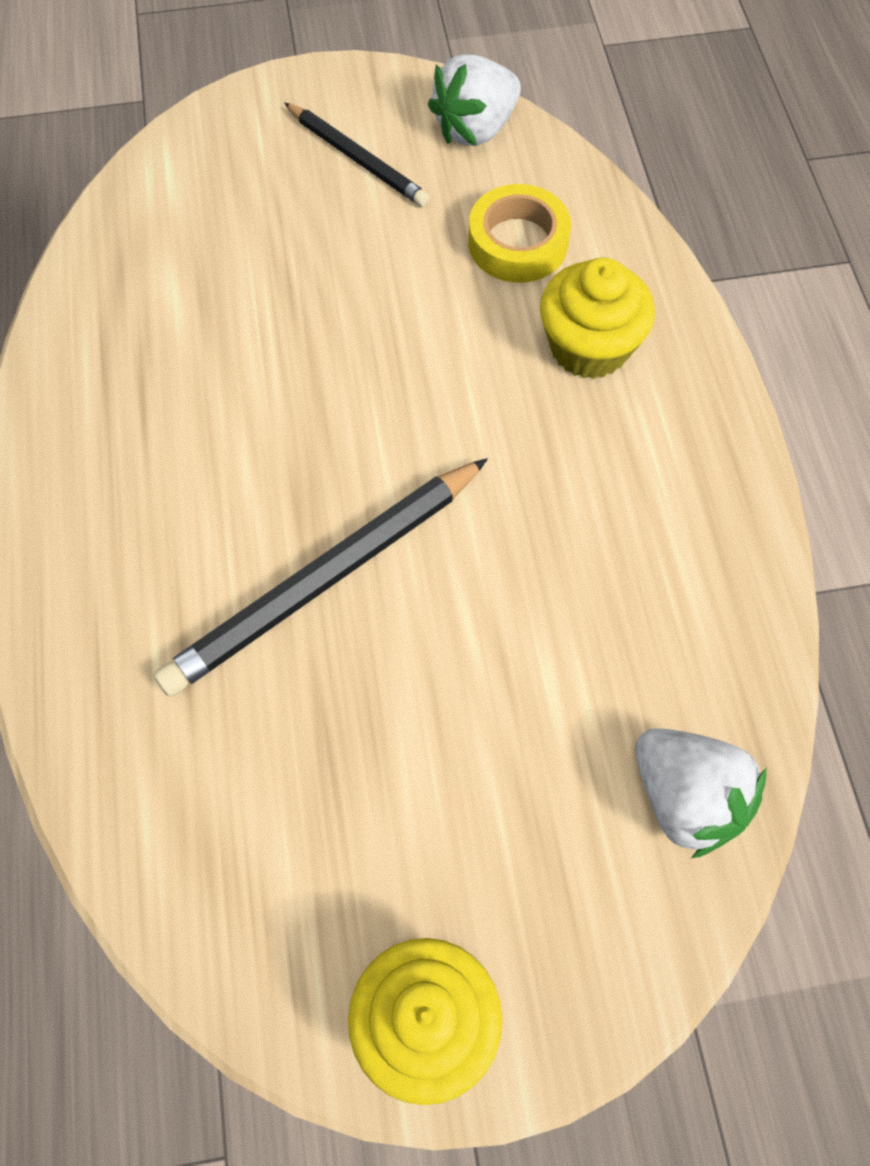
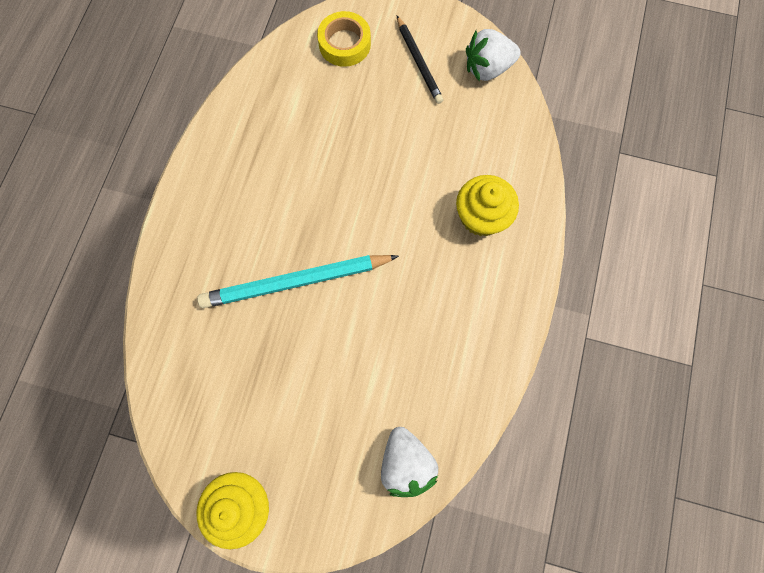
camera: 25 degrees right, 10 degrees up
black pencil [154,458,488,697] -> turquoise pencil [197,255,399,308]
yellow tape [468,184,571,283] -> yellow tape moved to [317,11,371,67]

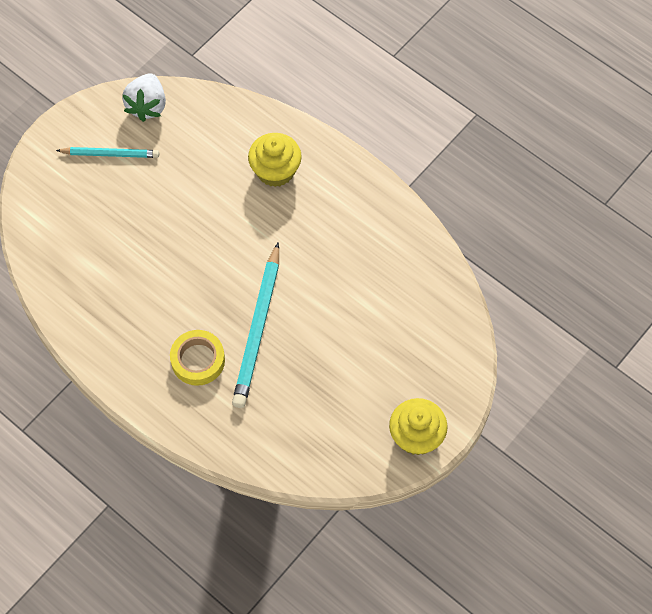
camera: 65 degrees left, 10 degrees down
yellow tape [317,11,371,67] -> yellow tape moved to [170,330,225,386]
white strawberry [381,427,438,497] -> none
black pencil [397,16,443,104] -> turquoise pencil [56,147,159,158]

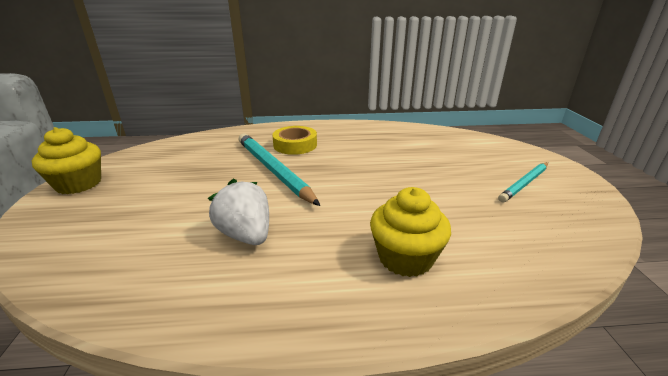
camera: 135 degrees right, 35 degrees down
white strawberry [122,73,166,122] -> white strawberry moved to [208,179,269,245]

